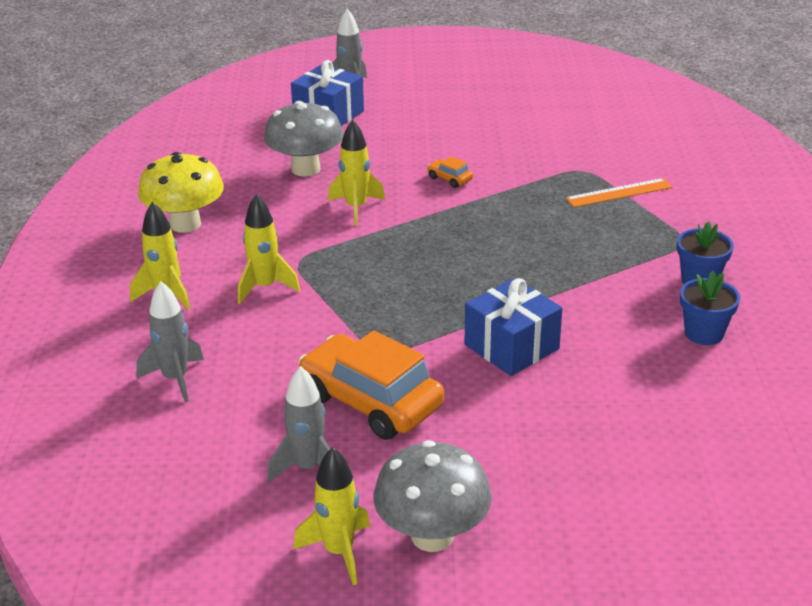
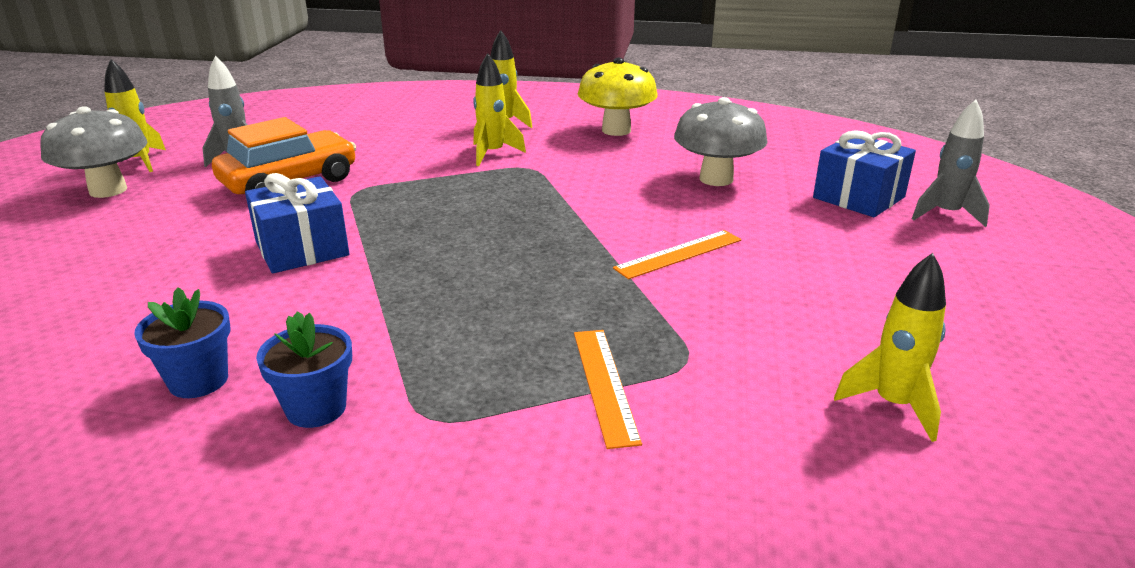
camera: 100 degrees right, 5 degrees down
grey rocket [137,281,204,403] -> none
yellow rocket [328,120,385,226] -> yellow rocket moved to [834,253,946,442]
orange car [427,156,473,188] -> orange ruler [613,230,741,279]

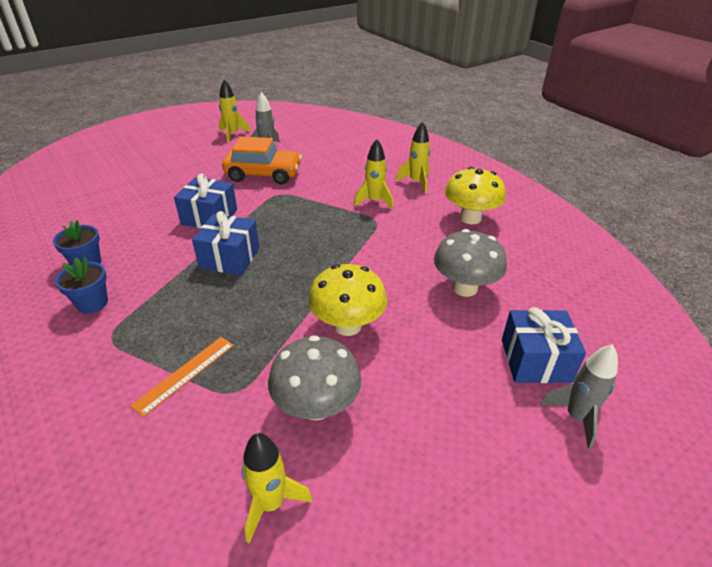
camera: 45 degrees right, 10 degrees up
grey mushroom [40,106,147,198] -> grey mushroom moved to [268,335,361,421]
orange ruler [613,230,741,279] -> yellow mushroom [308,264,387,336]
none -> blue gift [192,211,259,275]

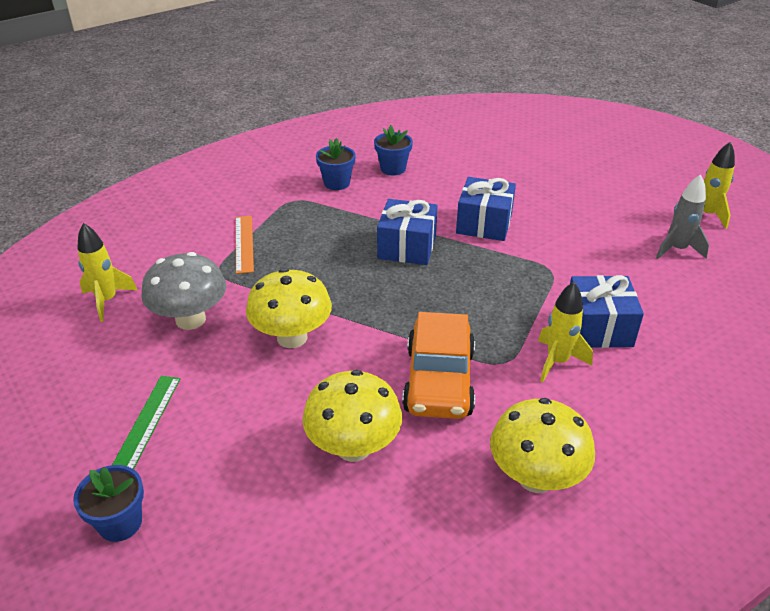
camera: 90 degrees right, 0 degrees up
orange ruler [131,337,234,417] -> orange ruler turned 45 degrees clockwise [236,216,254,274]
orange car [222,136,302,184] -> orange car moved to [402,312,475,419]
yellow rocket [396,121,430,193] -> none
grey mushroom [434,229,507,297] -> yellow mushroom [302,370,402,462]
blue gift [502,307,586,383] -> blue gift moved to [570,275,644,348]
grey rocket [540,344,618,450] -> blue flower pot [73,465,144,542]
none -> green ruler [112,376,180,469]

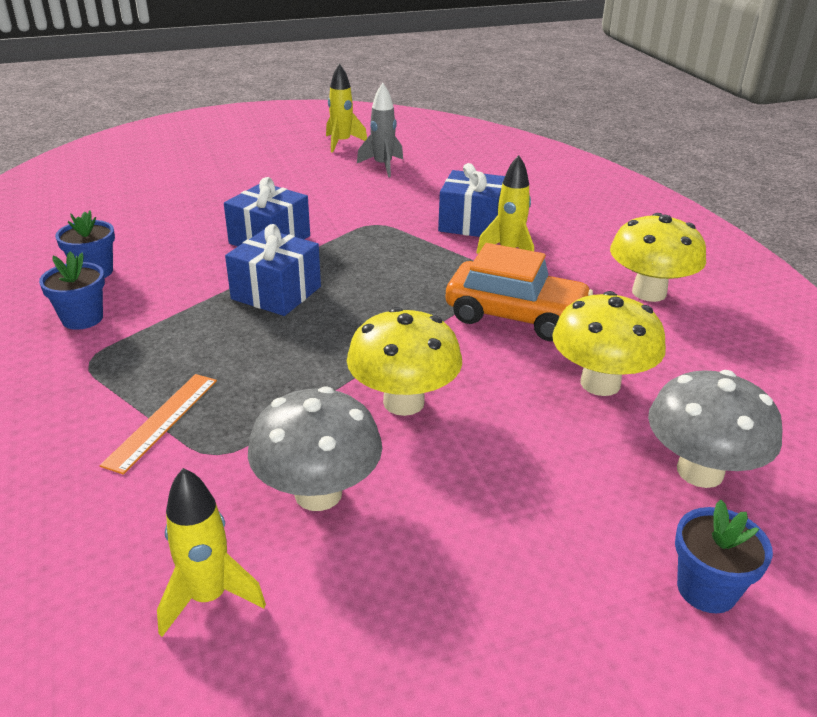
camera: 75 degrees left, 5 degrees down
green ruler [112,376,180,469] -> none
orange ruler [236,216,254,274] -> orange ruler turned 75 degrees counterclockwise [100,374,217,475]
none -> grey mushroom [648,370,783,488]

